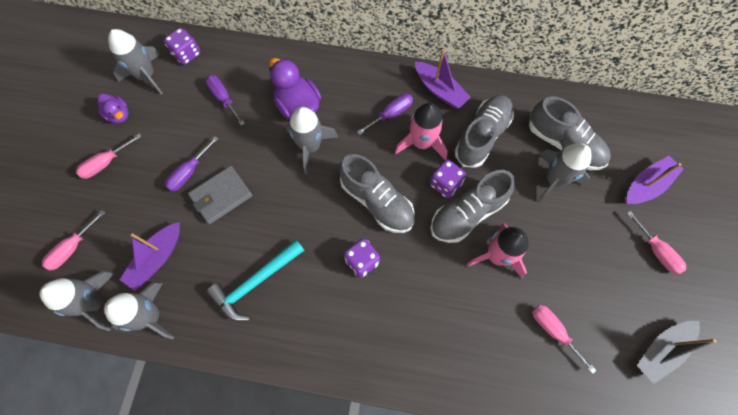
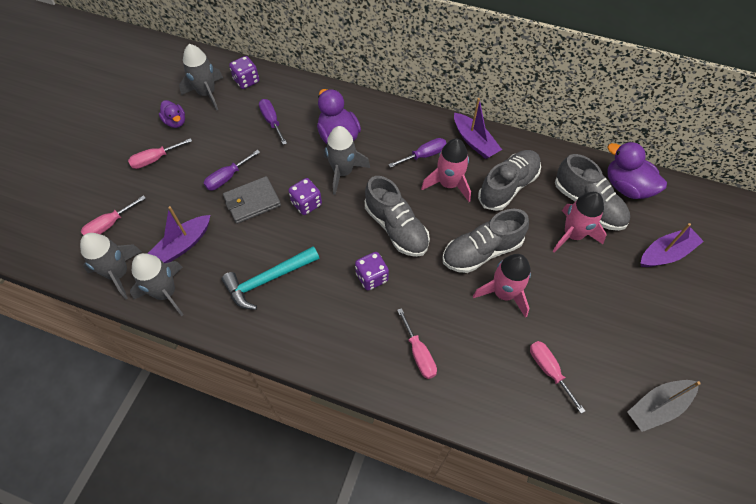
camera: 10 degrees right, 10 degrees down
purple dice [430,159,466,198] -> purple dice moved to [288,178,322,215]
grey rocket [537,143,592,203] -> pink rocket [553,192,607,253]
pink screwdriver [627,211,686,275] -> pink screwdriver moved to [397,308,437,379]
none -> purple duck [607,142,667,199]

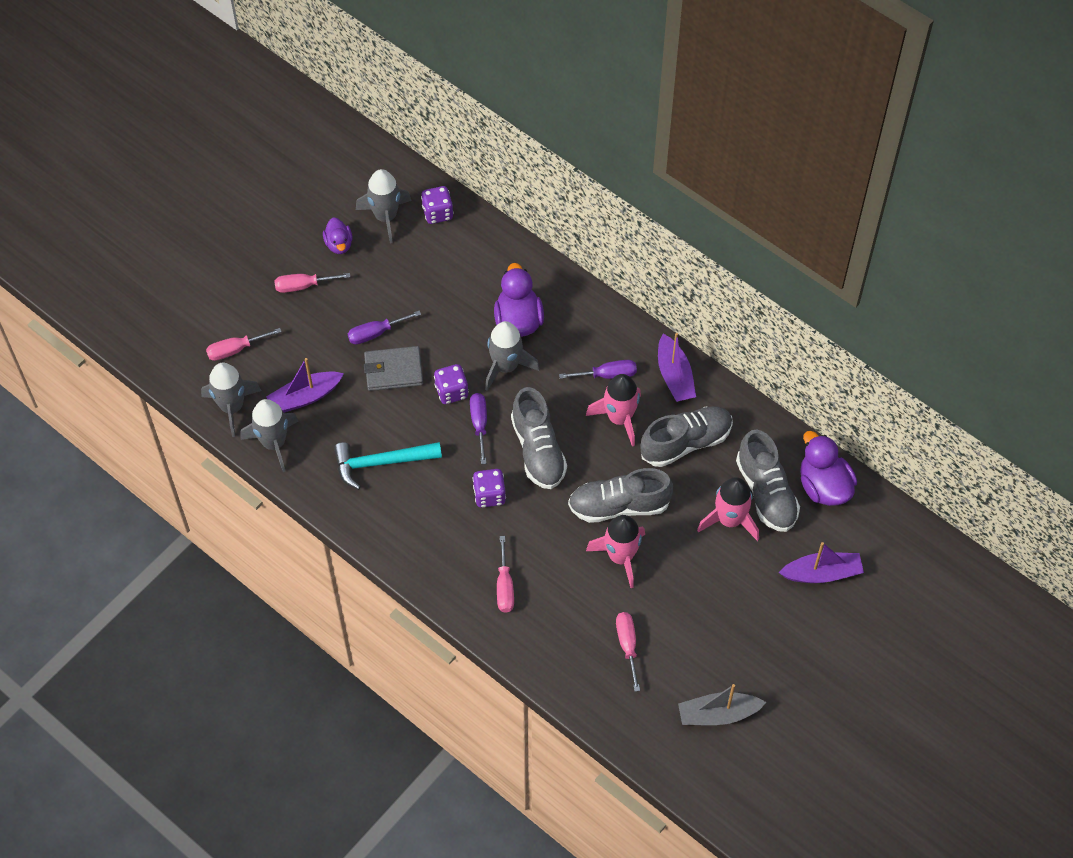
camera: 20 degrees right, 0 degrees up
purple screwdriver [259,99,287,145] -> purple screwdriver moved to [470,393,487,464]

